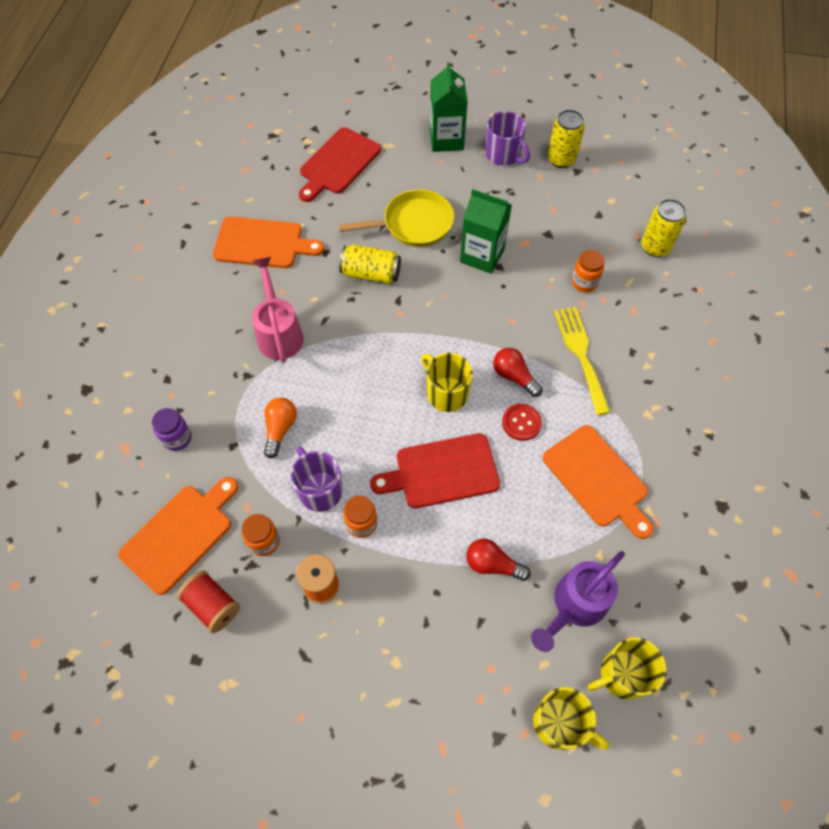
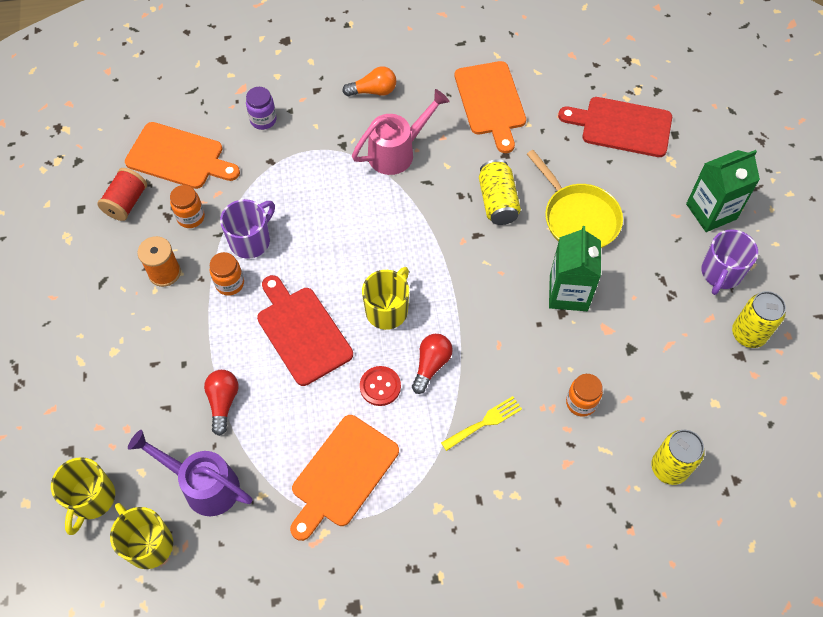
camera: 70 degrees right, 0 degrees up
orange light bulb [264,398,297,459] -> orange light bulb moved to [342,66,396,96]
yellow fork [554,307,611,415] -> yellow fork [441,396,522,451], size x0.64

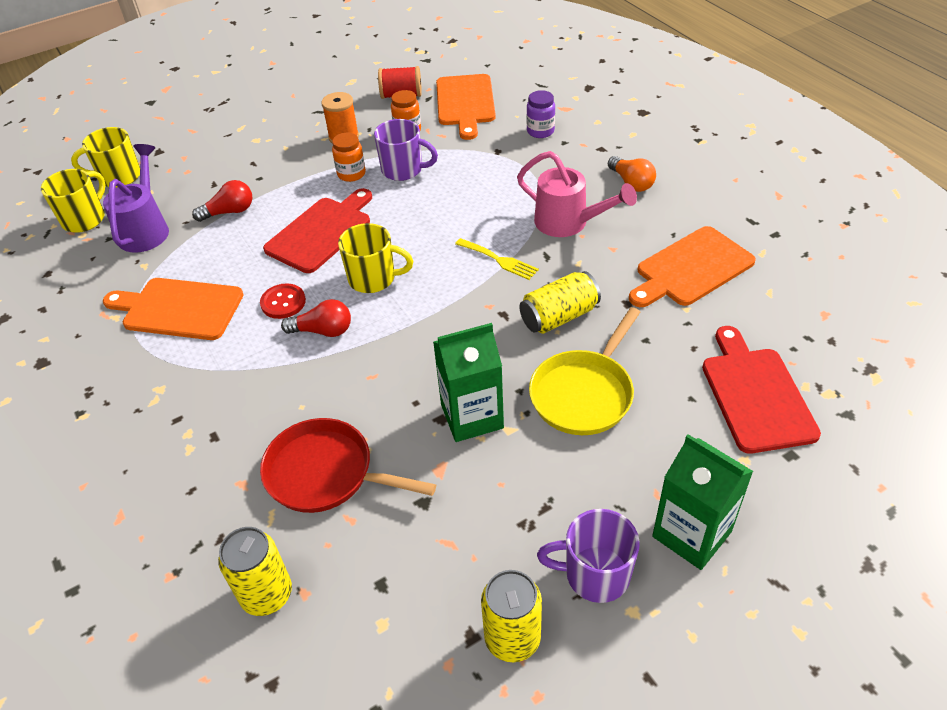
camera: 70 degrees right, 15 degrees down
yellow fork [441,396,522,451] -> yellow fork moved to [455,238,539,280]
orange jar [566,374,603,417] -> red pan [260,418,436,513]

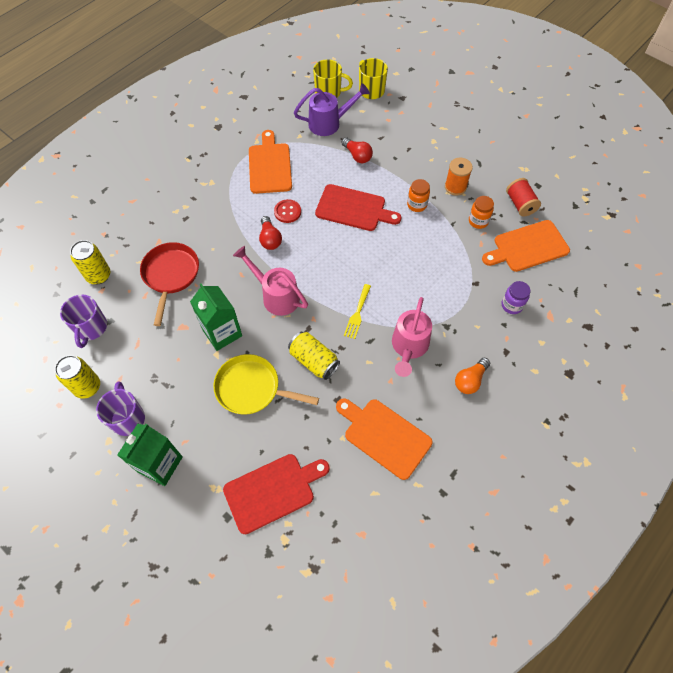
camera: 70 degrees right, 15 degrees up
yellow mug [338,223,413,293] -> none
purple mug [374,119,438,181] -> purple mug moved to [60,295,107,348]
none -> pink watering can [233,246,308,316]

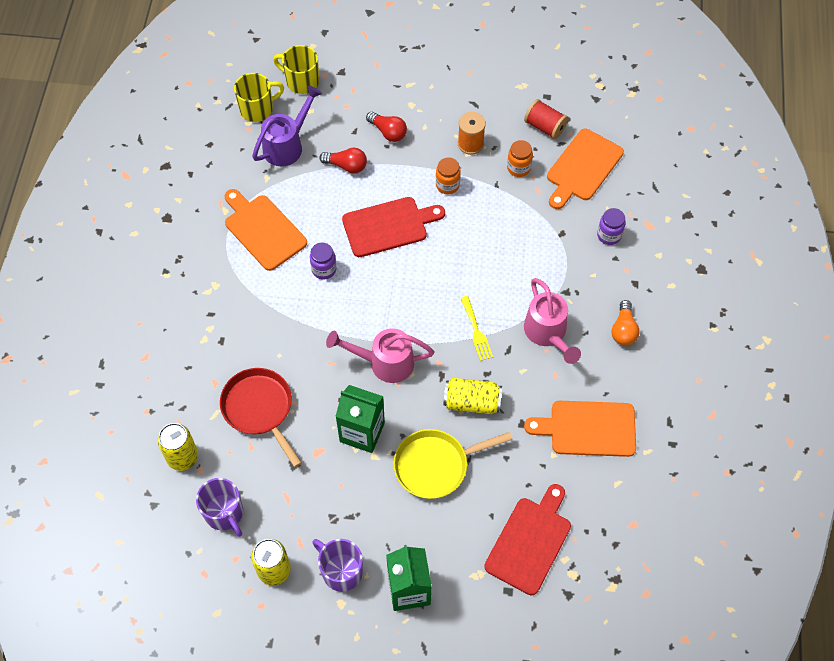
camera: 35 degrees left, 0 degrees up
red light bulb [259,216,282,250] -> red light bulb moved to [366,112,407,142]
red button [274,199,301,223] -> purple jar [310,242,337,280]

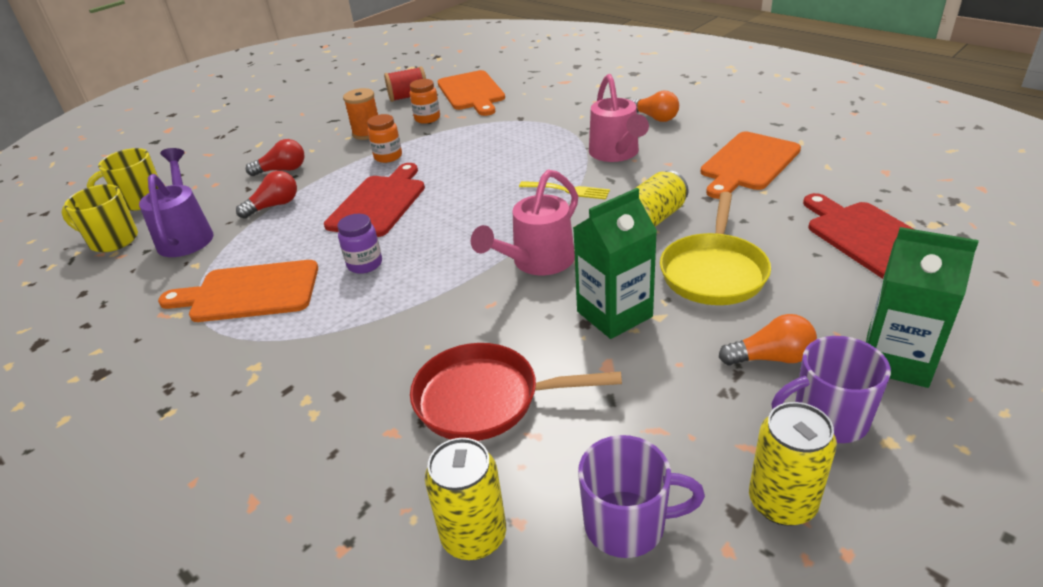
camera: 50 degrees left, 25 degrees down
yellow mug [234,73,284,122] -> yellow mug turned 90 degrees counterclockwise [61,184,138,252]
pink watering can [524,278,581,364] -> pink watering can turned 60 degrees clockwise [589,74,649,162]
purple jar [597,208,625,245] -> none
none -> orange light bulb [719,314,817,366]

